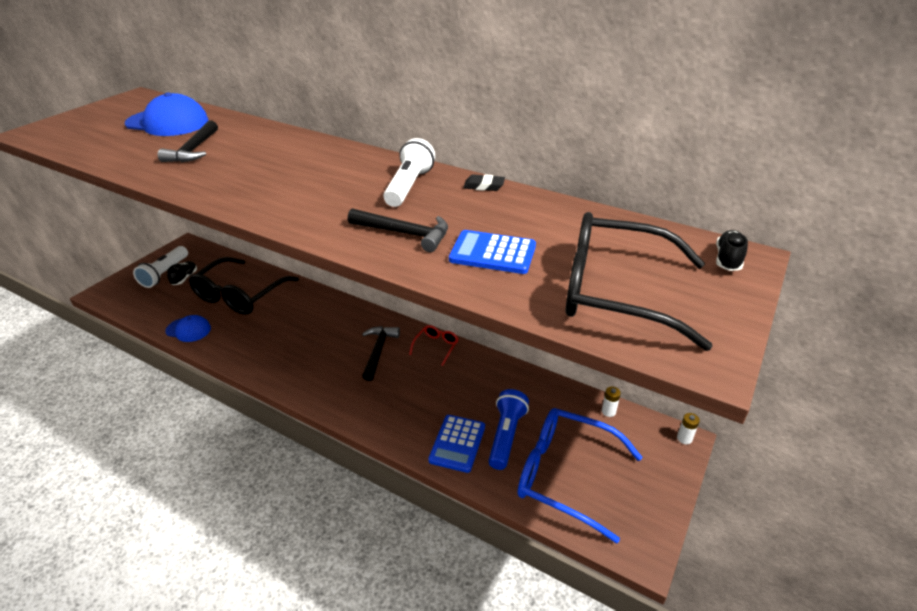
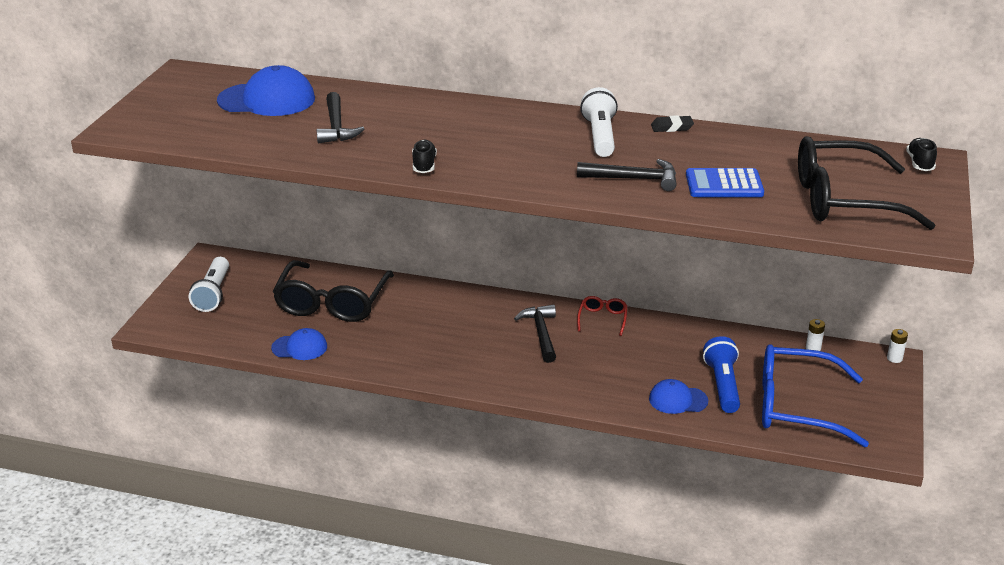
camera: 15 degrees left, 5 degrees down
black shoe [167,261,197,285] -> black shoe moved to [412,140,437,173]
blue calculator [428,415,485,473] -> blue cap [649,379,708,414]

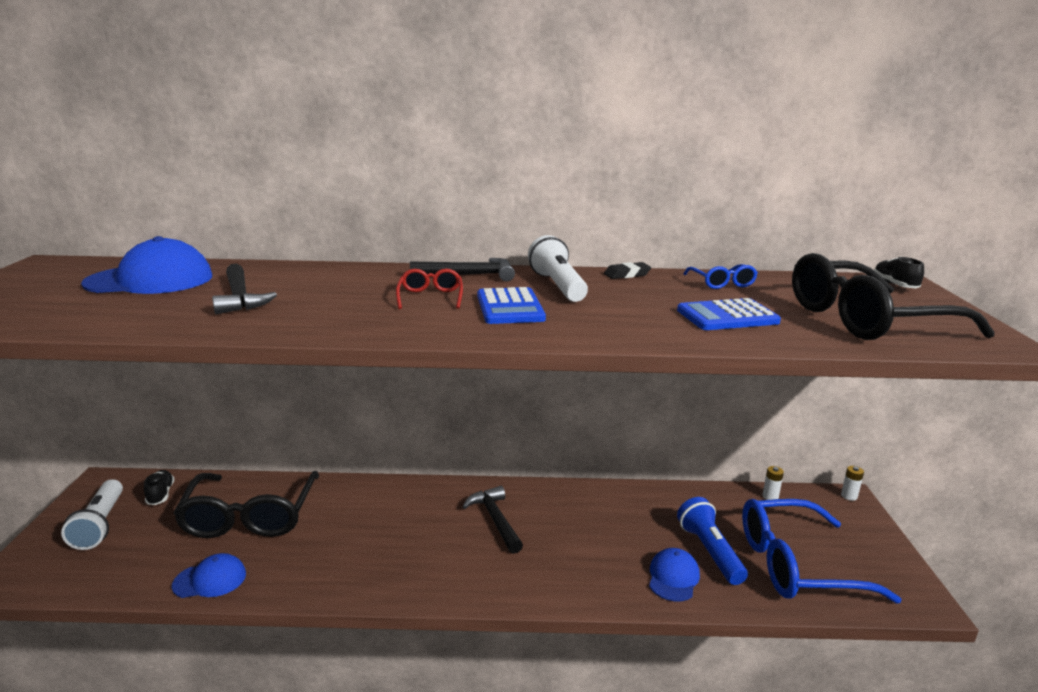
camera: 15 degrees left, 10 degrees down
black shoe [412,140,437,173] -> black shoe moved to [144,470,175,505]
black hammer [577,159,677,191] -> black hammer moved to [410,258,515,282]
red glasses [577,296,627,336] -> red glasses moved to [396,269,463,309]
blue cap [649,379,708,414] -> blue cap turned 120 degrees clockwise [649,548,700,602]
none -> blue calculator [477,287,546,324]
none -> blue glasses [684,264,758,289]

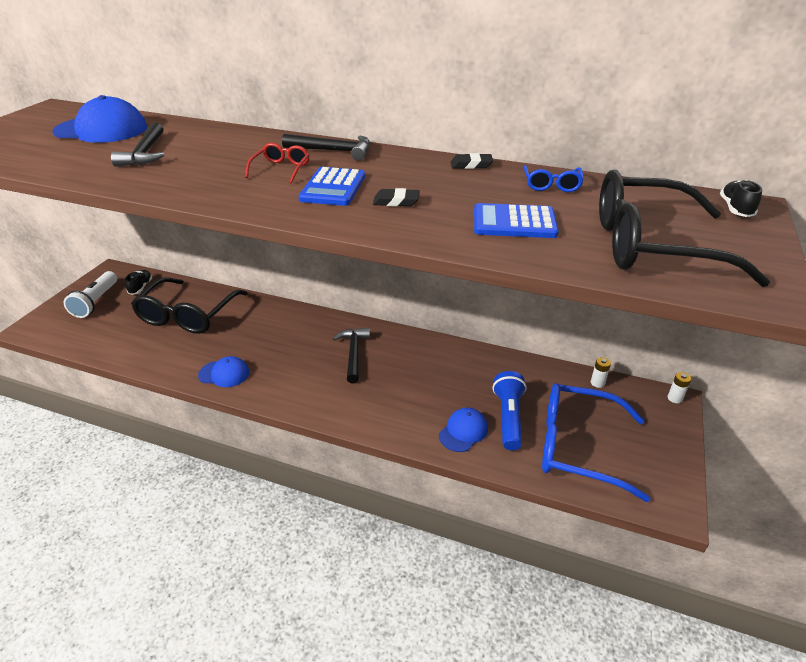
camera: 20 degrees right, 15 degrees up
blue cap [172,553,246,598] -> blue cap moved to [198,356,249,387]
white flashlight [528,235,588,302] -> none
none -> black eraser [373,188,420,206]

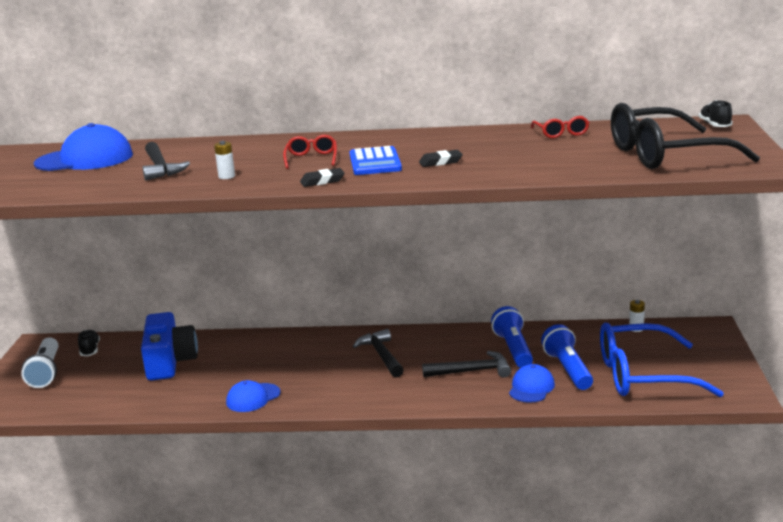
camera: 15 degrees left, 15 degrees down
black glasses [131,277,248,334] -> blue camera [141,312,198,381]
blue cap [198,356,249,387] -> blue cap turned 150 degrees clockwise [226,380,281,412]
black hammer [282,134,370,161] -> black hammer moved to [422,351,511,378]
black eraser [451,153,493,169] -> black eraser moved to [300,168,345,187]
blue calculator [474,203,559,238] -> none
blue glasses [524,165,584,192] -> red glasses [531,116,590,138]
white battery [668,372,691,403] -> white battery moved to [214,141,235,179]
none -> blue flashlight [491,306,533,368]

